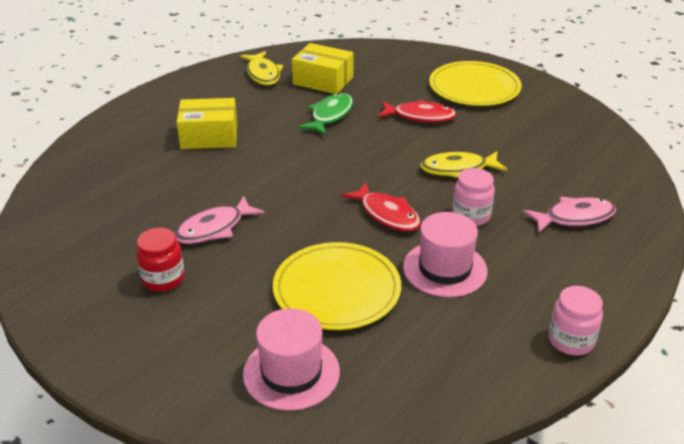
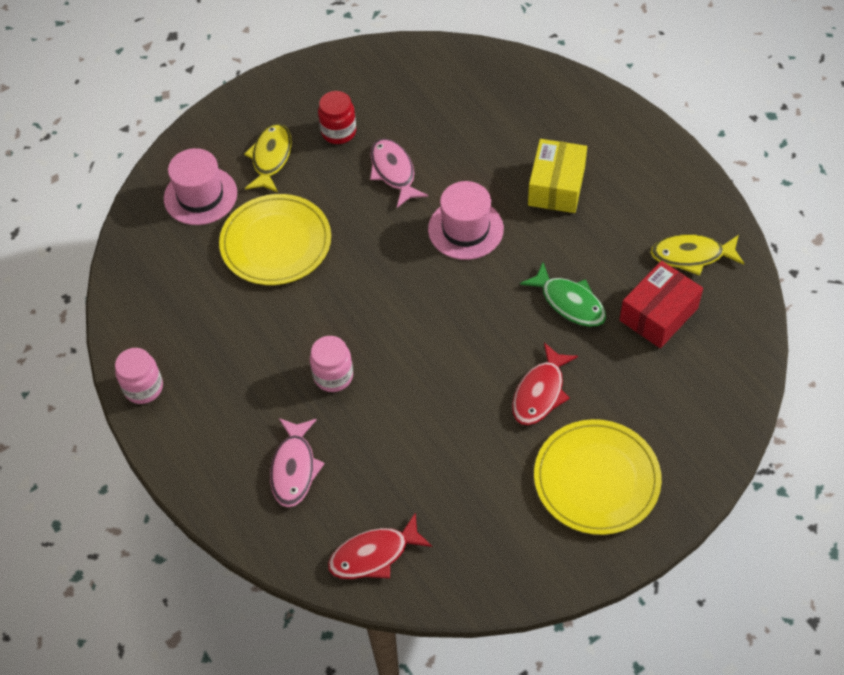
camera: 110 degrees right, 20 degrees up
yellow box [292,43,354,94] -> red box [619,261,703,348]
red fish [341,182,421,231] -> red fish moved to [328,513,432,579]
pink hat [403,212,487,297] -> pink hat moved to [428,181,504,260]
yellow fish [420,151,507,178] -> yellow fish moved to [244,124,292,193]

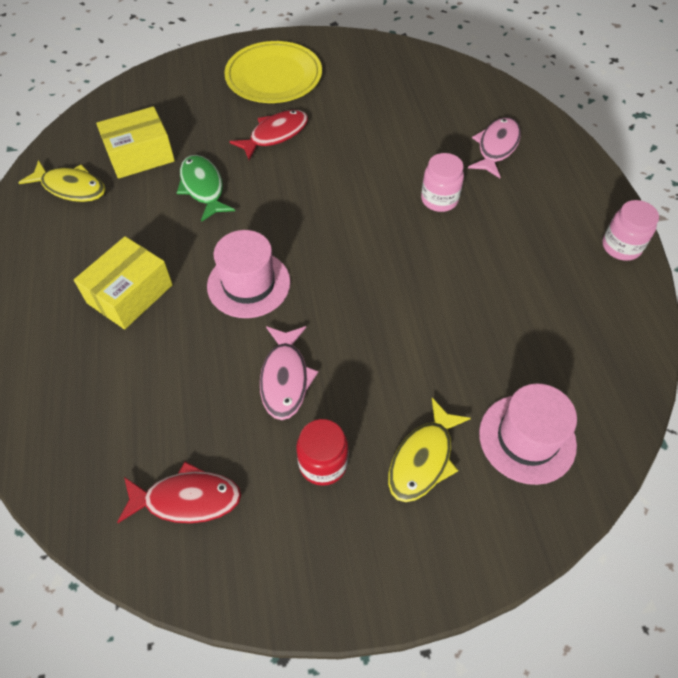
camera: 160 degrees left, 0 degrees up
yellow plate [219,194,331,285] -> none
red fish [328,513,432,579] -> red fish moved to [117,462,241,523]
red box [619,261,703,348] -> yellow box [96,106,175,179]

